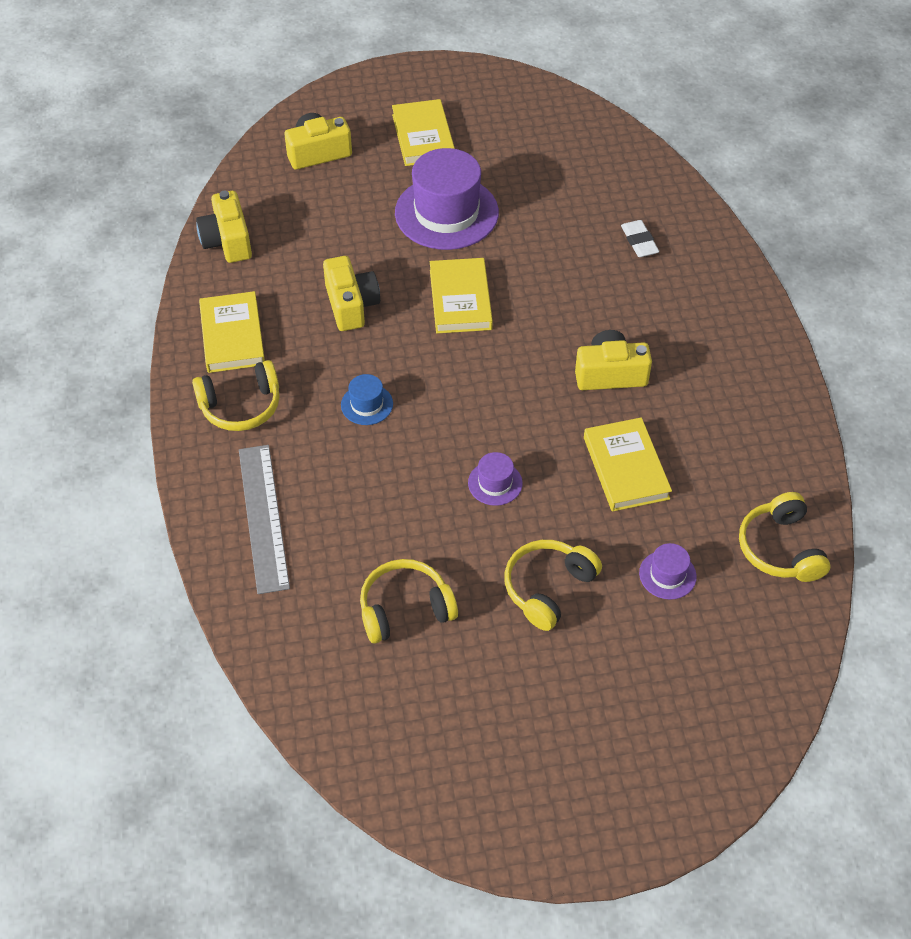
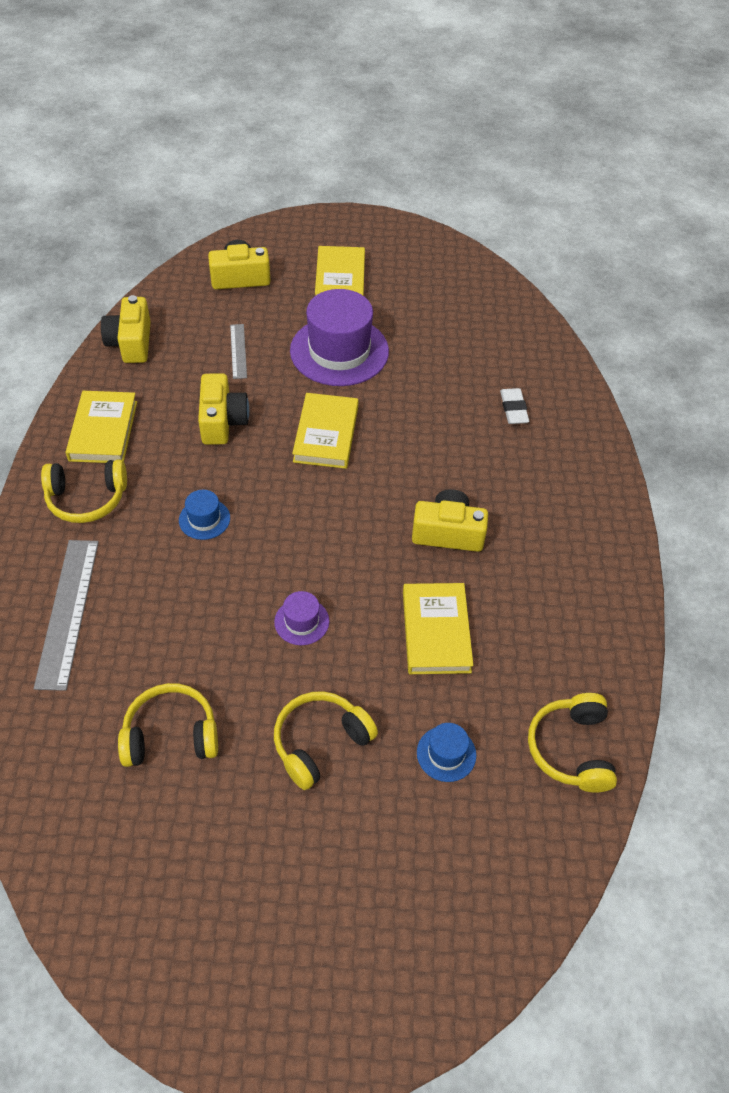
camera: 10 degrees right, 0 degrees up
purple hat [639,543,697,600] -> blue hat [417,723,476,782]
none -> grey ruler [230,324,247,379]

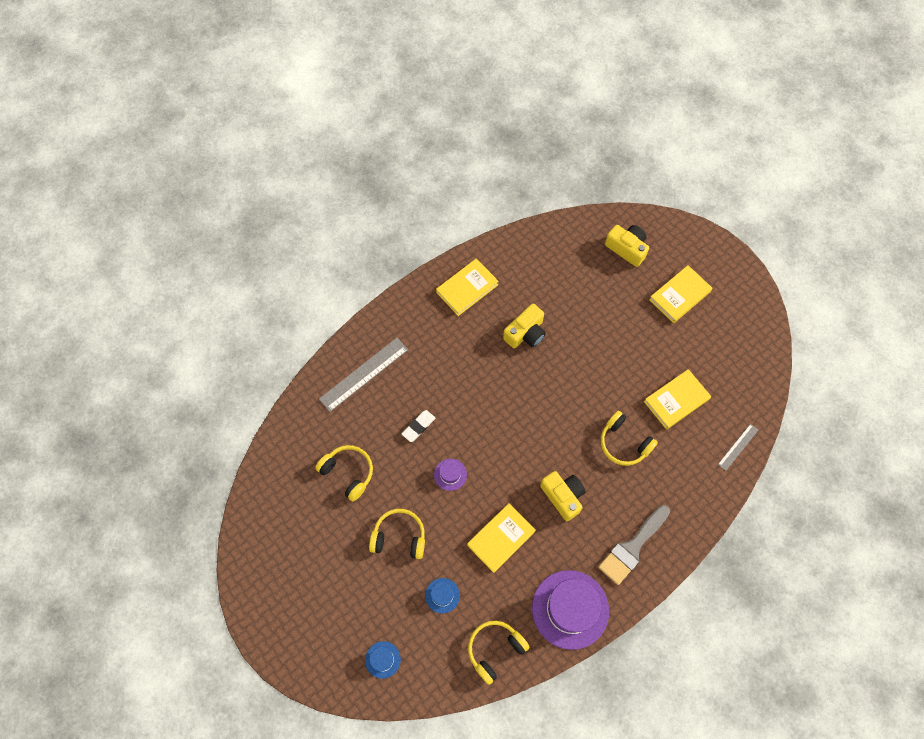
camera: 50 degrees right, 15 degrees up
yellow headphones [41,459,127,523] -> yellow headphones moved to [601,411,658,466]
yellow camera [101,295,151,363] -> none
blue hat [179,490,230,540] -> blue hat moved to [365,641,401,679]
grey ruler [230,324,247,379] -> grey ruler moved to [718,424,758,471]
purple hat [290,289,389,386] -> purple hat moved to [532,570,609,650]
yellow book [292,393,358,469] -> yellow book moved to [644,369,711,430]
white eraser [500,388,529,424] -> white eraser moved to [402,410,436,442]
none -> grey brush [598,505,670,585]

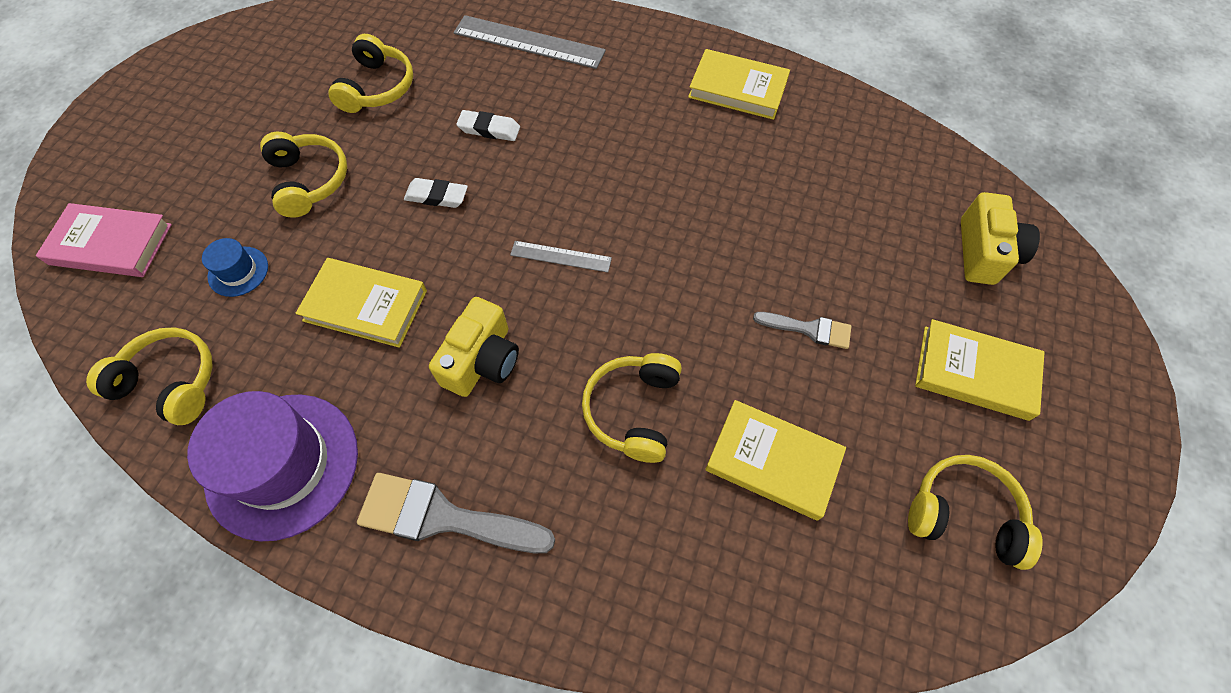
camera: 60 degrees right, 5 degrees down
blue hat [365,641,401,679] -> pink book [36,203,172,277]
purple hat [434,459,467,491] -> white eraser [404,178,468,208]
yellow camera [503,304,546,348] -> none
grey ruler [718,424,758,471] -> grey ruler moved to [510,241,612,273]
none -> grey brush [753,312,851,349]
none -> yellow headphones [908,455,1043,570]

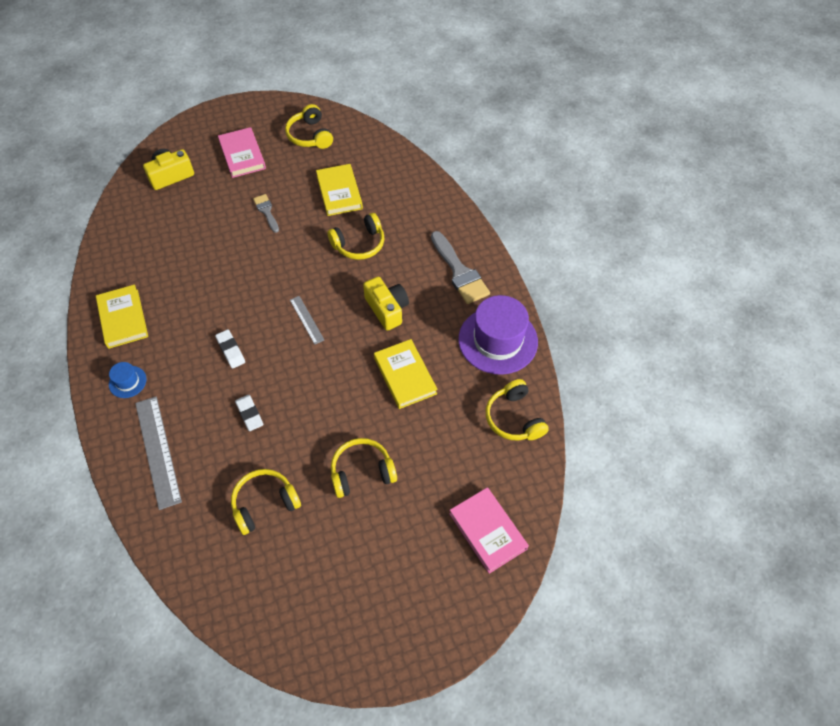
camera: 130 degrees left, 5 degrees down
blue hat [202,238,268,297] -> blue hat moved to [109,362,147,398]
yellow headphones [260,132,347,218] -> yellow headphones turned 45 degrees clockwise [331,438,397,498]
white eraser [404,178,468,208] -> white eraser moved to [215,330,245,369]
yellow camera [429,297,519,397] -> yellow camera turned 75 degrees clockwise [363,277,409,331]
yellow book [915,319,1045,421] -> pink book [218,127,266,178]

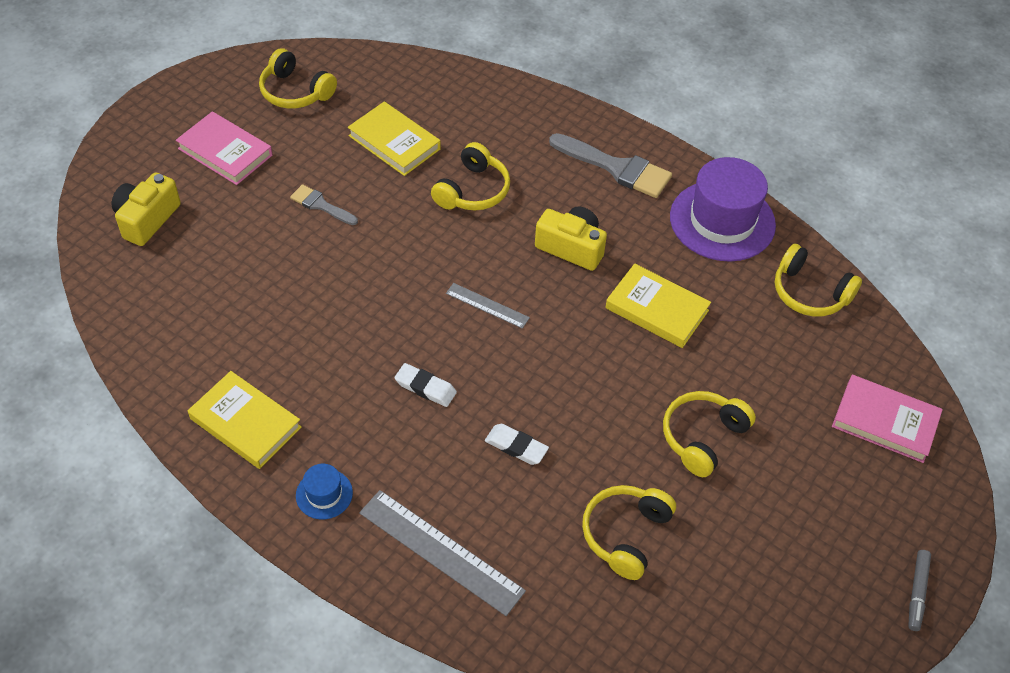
camera: 35 degrees left, 5 degrees down
none -> grey marker [908,550,931,631]

